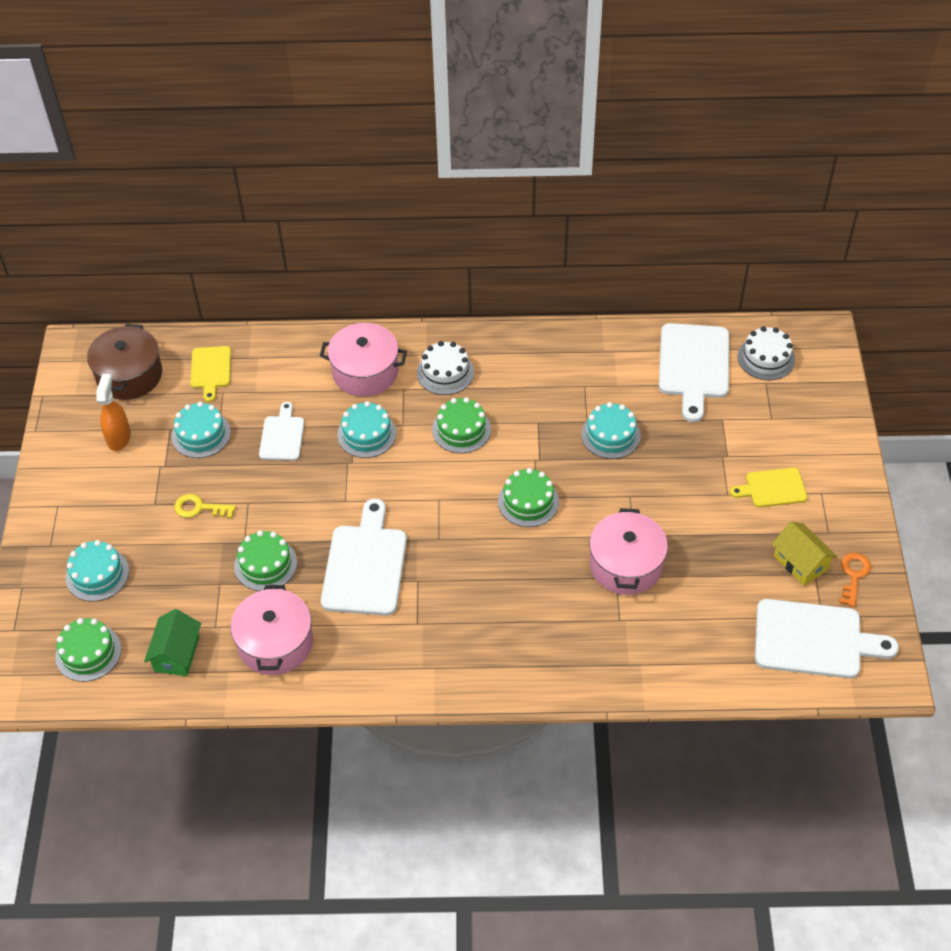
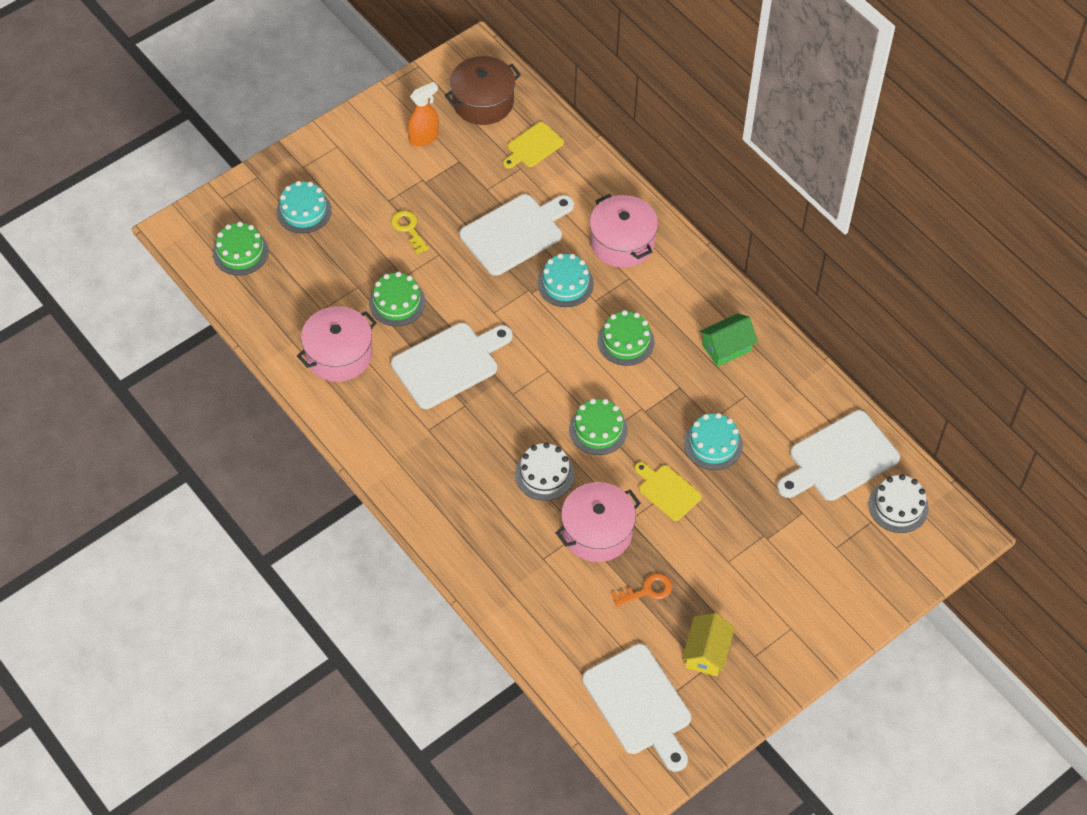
camera: 50 degrees right, 5 degrees up
green house [144,609,201,676] -> green house moved to [699,313,758,367]
turquoise cake [172,402,231,458] -> none
white cutting board [259,402,305,461] -> white cutting board [460,194,574,276], size x1.75
white cake [417,341,474,395] -> white cake moved to [515,442,574,501]
yellow cutting board [730,468,807,507] -> yellow cutting board moved to [635,462,702,521]
orange key [839,553,871,607] -> orange key moved to [612,573,672,607]

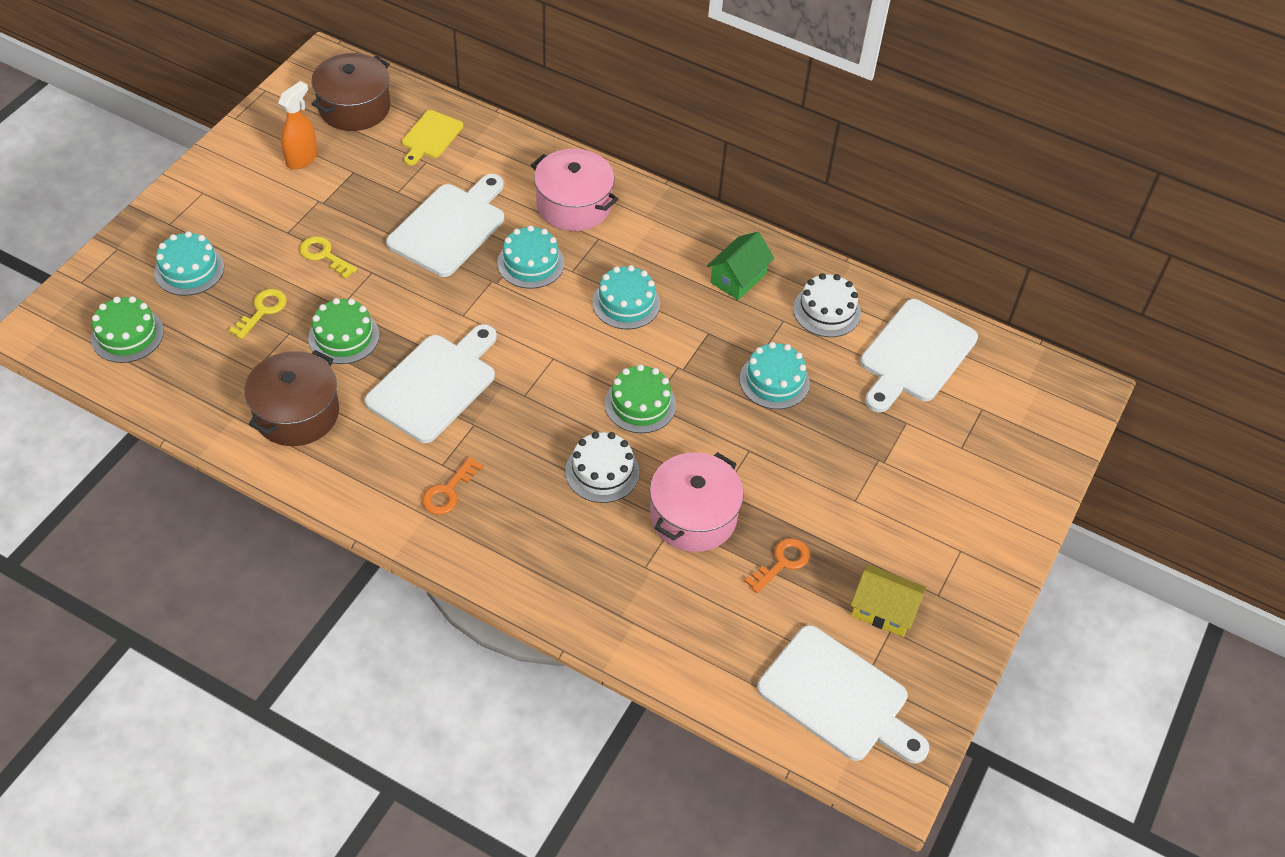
camera: 25 degrees left, 5 degrees down
pink pot [297,306,377,382] -> brown pot [244,350,339,446]
green cake [597,310,655,366] -> turquoise cake [592,265,660,329]
yellow cutting board [635,462,702,521] -> none
yellow house [682,613,735,676] -> yellow house turned 60 degrees counterclockwise [851,564,926,637]
white cake [868,474,929,533] -> white cake moved to [793,273,861,337]
none -> yellow key [229,289,287,339]
none -> orange key [422,457,483,515]

